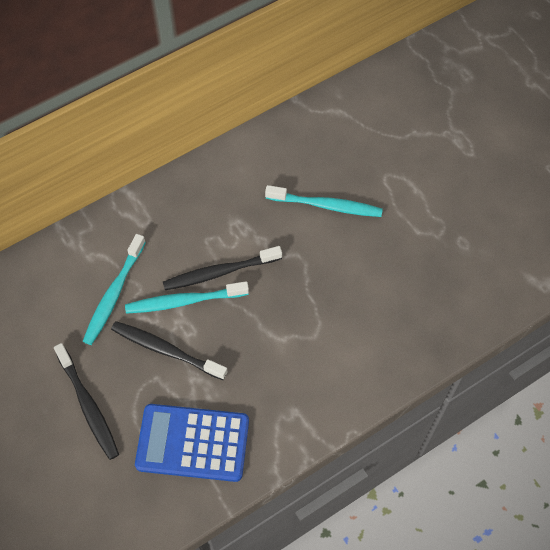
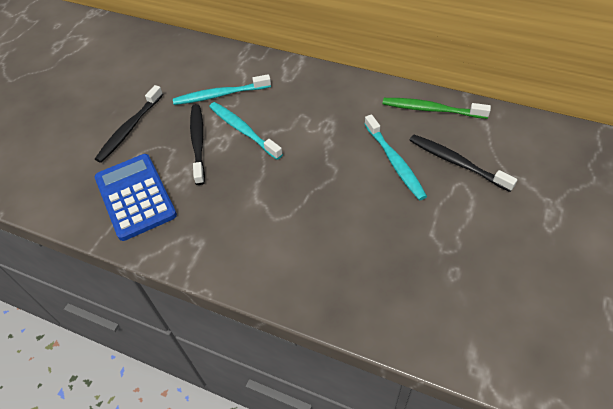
camera: 60 degrees right, 10 degrees down
black toothbrush [163,246,282,290] -> black toothbrush moved to [409,135,517,192]
none -> green toothbrush [383,98,491,119]

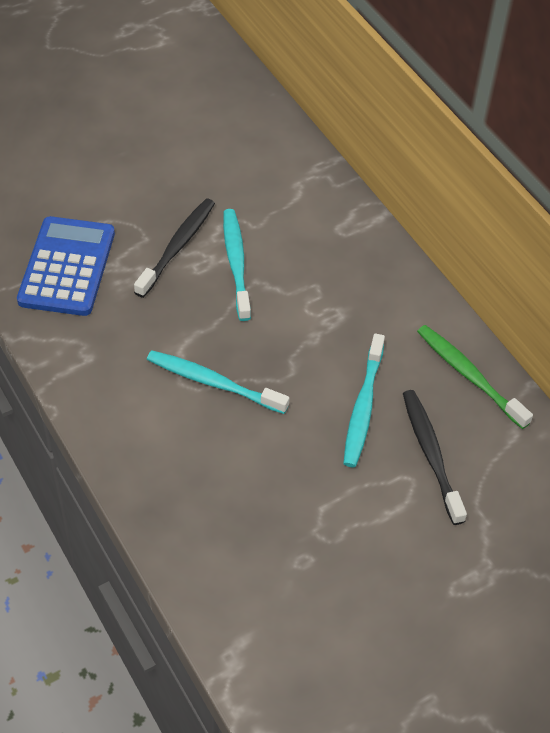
camera: 30 degrees right, 0 degrees up
black toothbrush [95,85,163,163] -> none
turquoise toothbrush [173,74,271,105] -> turquoise toothbrush moved to [147,350,289,414]

